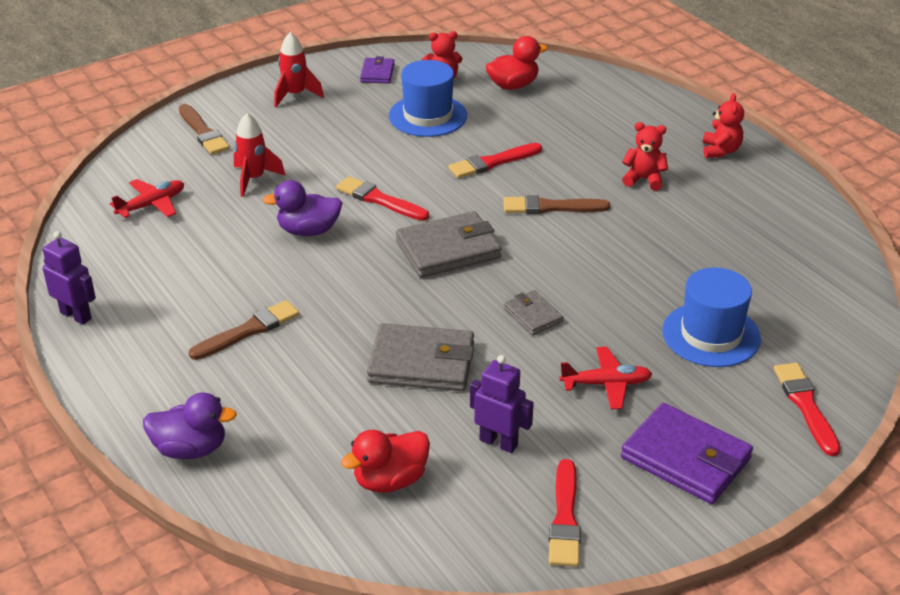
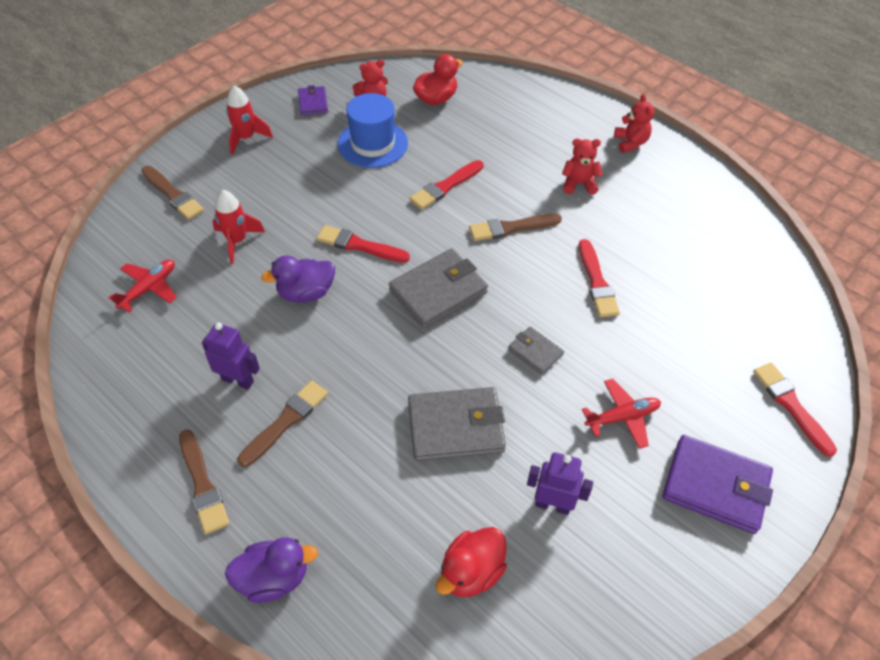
camera: 15 degrees left, 15 degrees up
purple robot [43,231,96,325] -> purple robot moved to [202,322,260,390]
red brush [549,459,581,567] -> red brush moved to [579,239,620,317]
blue hat [662,267,761,367] -> none
none -> brown brush [179,430,229,534]

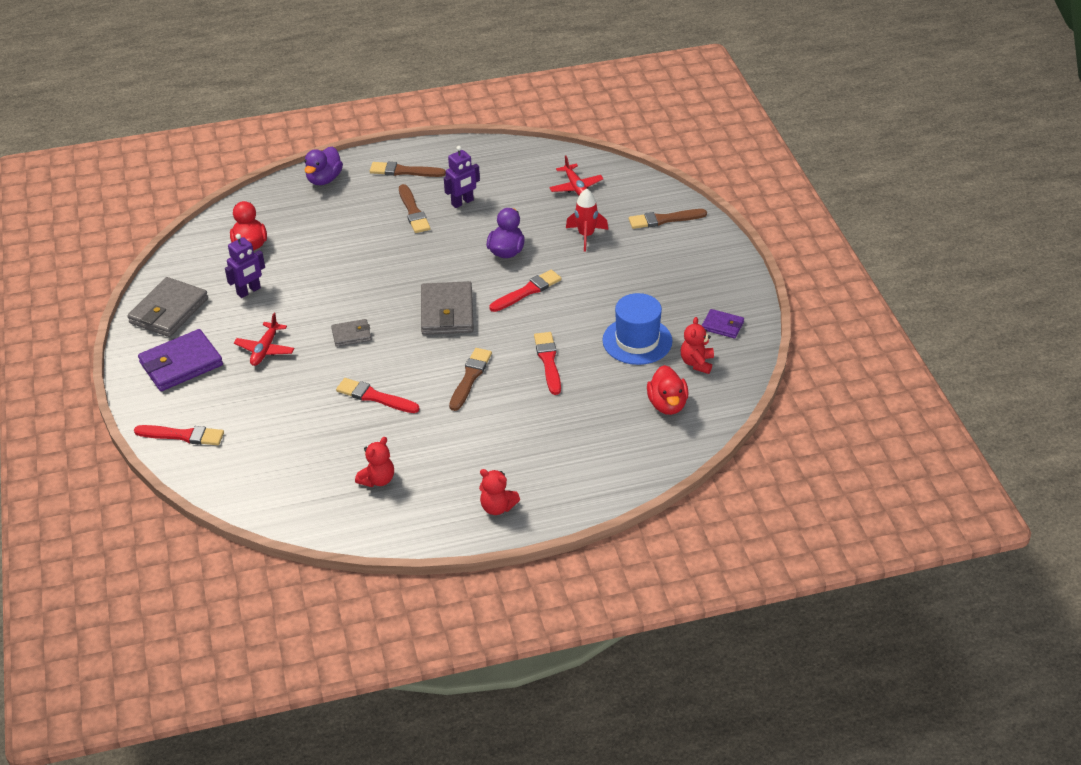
camera: 125 degrees right, 10 degrees down
red rocket [226,85,273,155] -> none
grey wallet [408,387,506,461] -> grey wallet moved to [127,277,208,337]
red teddy bear [562,138,603,195] -> red teddy bear moved to [355,437,394,487]

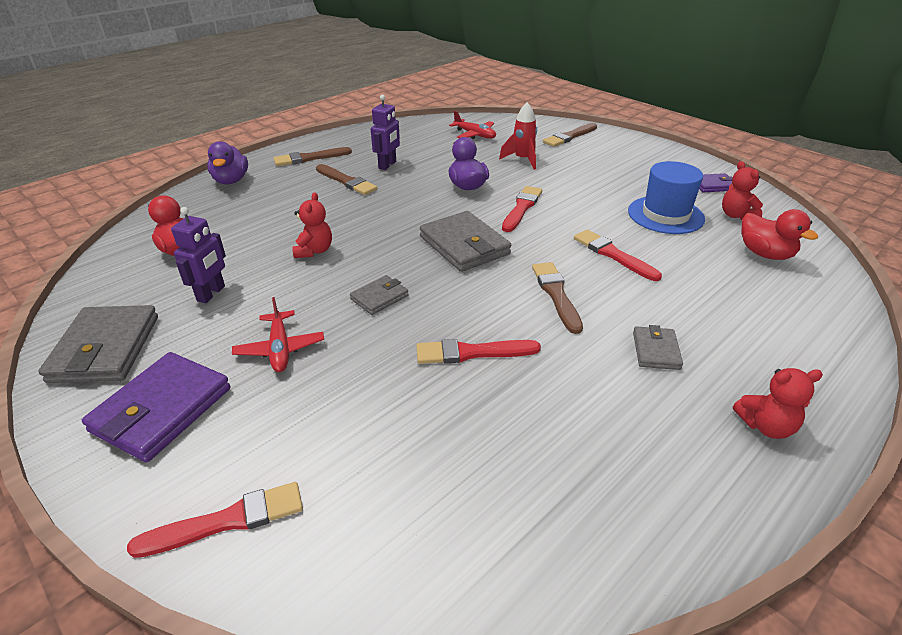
camera: 30 degrees left, 5 degrees down
red teddy bear [355,437,394,487] -> red teddy bear moved to [292,192,332,258]
none -> grey wallet [633,325,683,370]

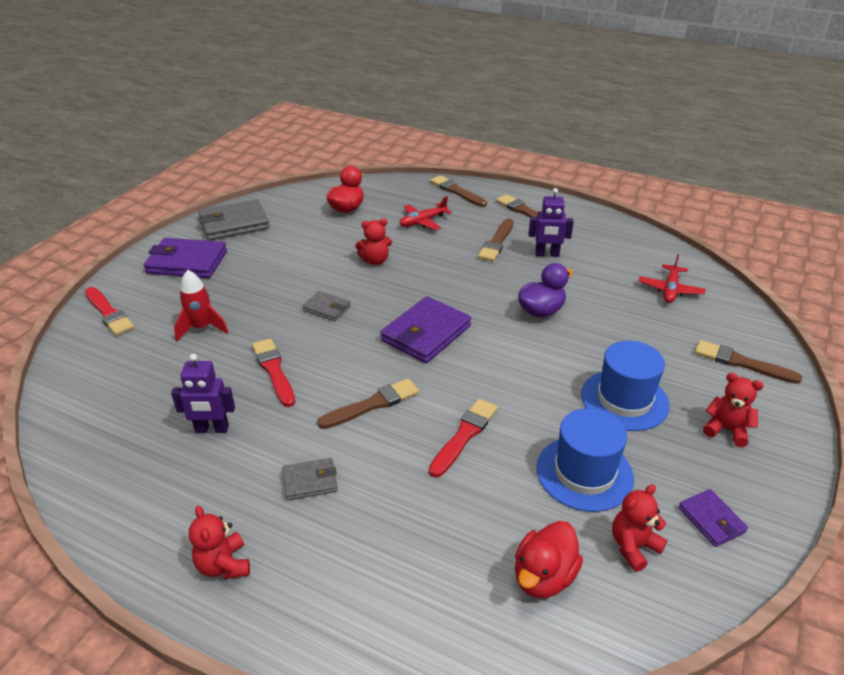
camera: 70 degrees right, 0 degrees up
purple robot [171,207,226,303] -> purple robot moved to [171,354,235,433]
purple duck [207,141,248,184] -> brown brush [430,175,487,207]
red plane [232,297,324,372] -> red plane moved to [400,196,452,230]
grey wallet [420,211,511,272] -> purple wallet [380,296,471,363]
red rocket [499,102,537,170] -> red rocket moved to [174,270,229,341]
red brush [502,186,542,232] -> none
none -> blue hat [581,341,670,431]
none -> red teddy bear [703,373,764,447]

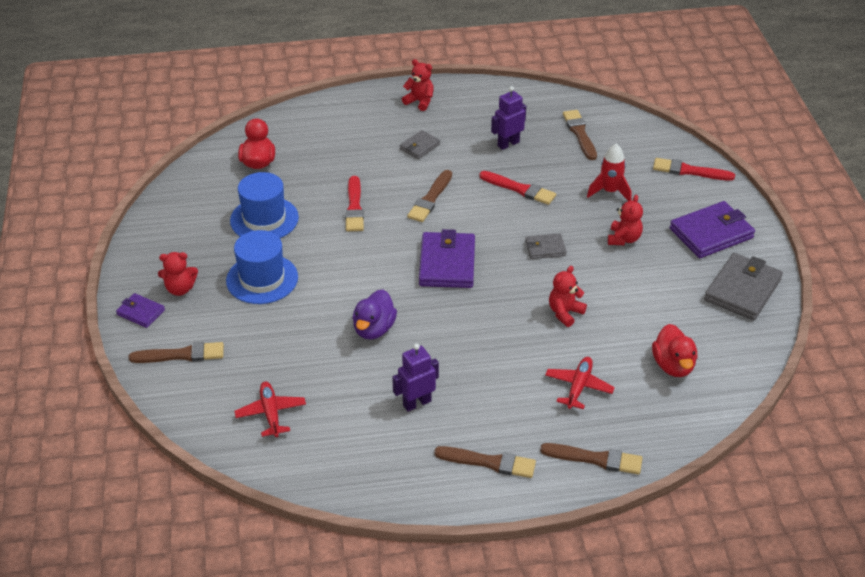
camera: 145 degrees right, 5 degrees up
brown brush [478,218,514,261] -> brown brush moved to [563,110,597,160]
red teddy bear [612,484,667,572] -> red teddy bear moved to [608,195,643,245]
purple wallet [678,489,748,547] -> purple wallet moved to [116,293,165,328]

